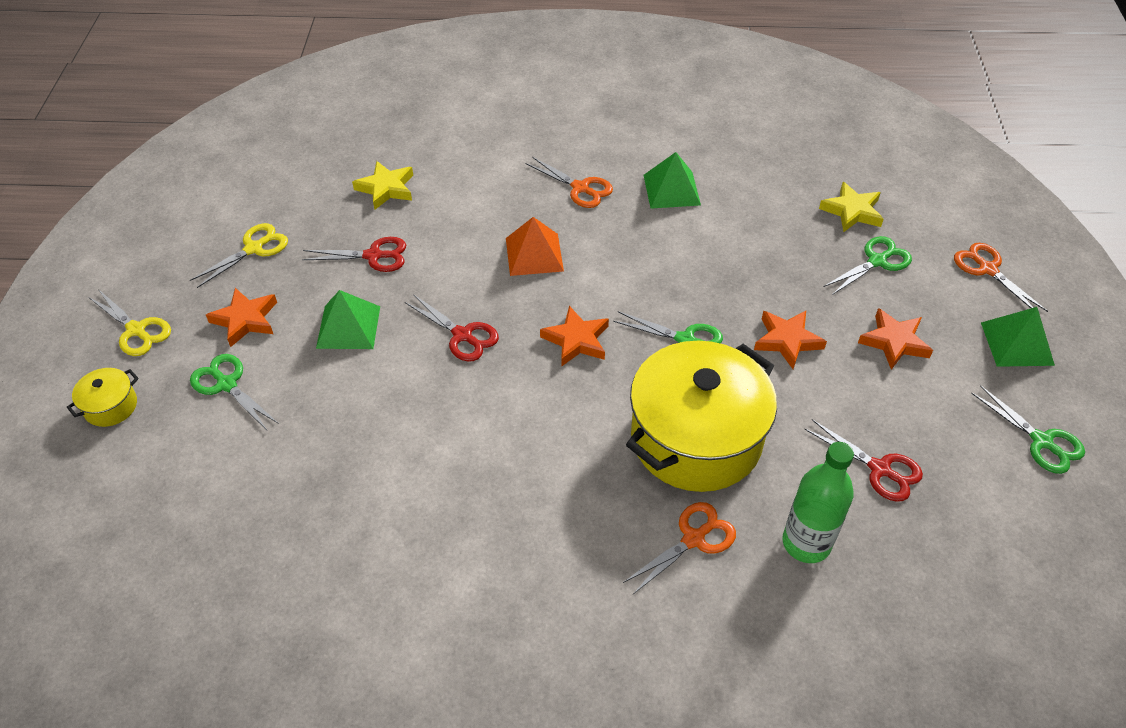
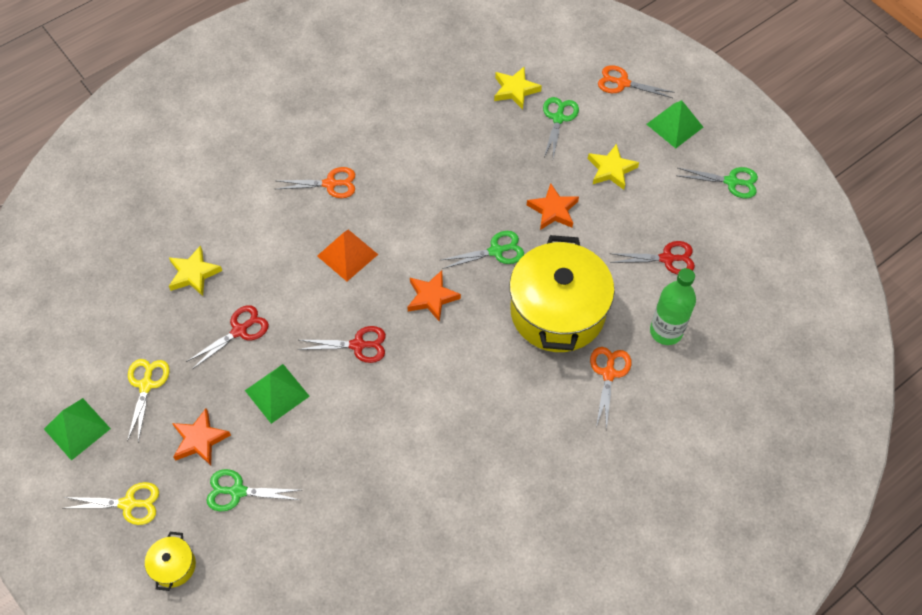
camera: 40 degrees left, 10 degrees up
green pyramid [644,152,701,209] -> green pyramid moved to [44,398,111,461]
orange star [858,308,933,370] -> yellow star [588,143,639,190]

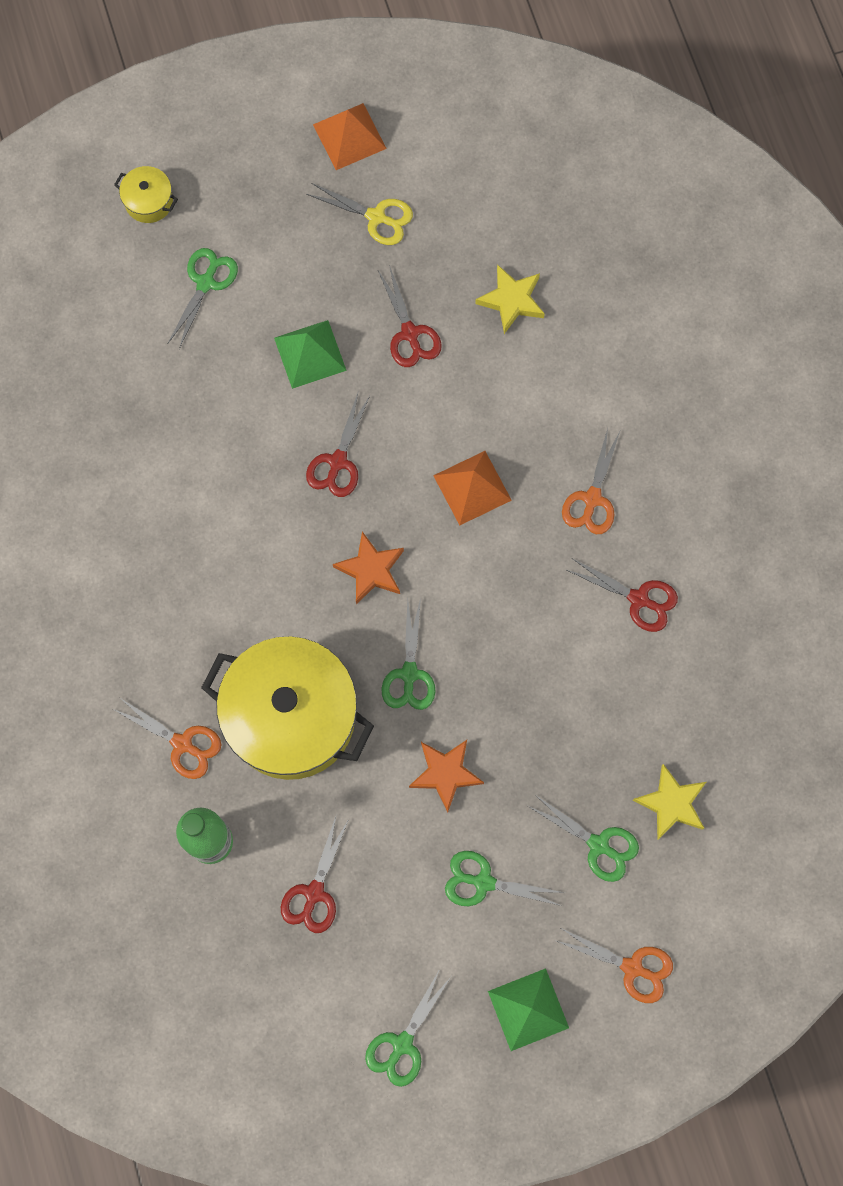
camera: 110 degrees right, 15 degrees up
green pyramid [44,398,111,461] -> orange pyramid [313,103,387,170]
yellow scissors [64,482,159,525] -> none
orange star [172,408,231,465] -> none
yellow star [588,143,639,190] -> green scissors [445,851,565,906]
orange scissors [598,65,675,98] -> orange scissors turned 75 degrees clockwise [554,927,673,1003]
none -> red scissors [567,558,678,632]

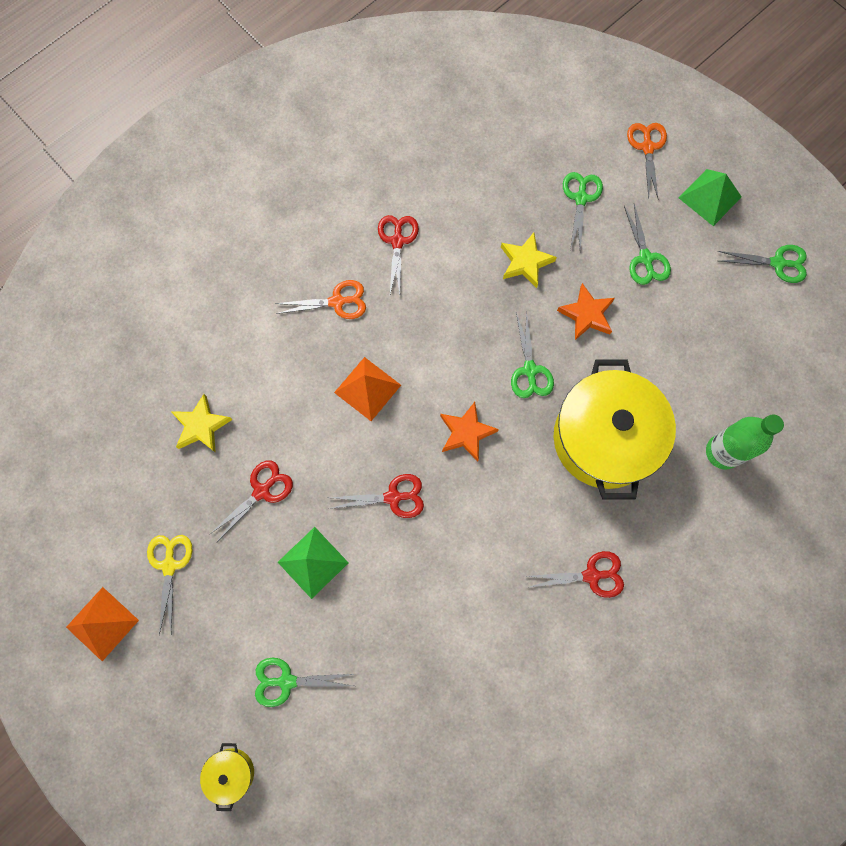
camera: 115 degrees left, 0 degrees up
orange scissors [113,697,221,779] -> none
red scissors [281,816,349,933] -> red scissors moved to [527,551,624,598]
green scissors [381,598,435,710] -> green scissors turned 105 degrees clockwise [511,310,554,398]
yellow star [633,764,706,839] -> yellow star moved to [501,233,557,288]

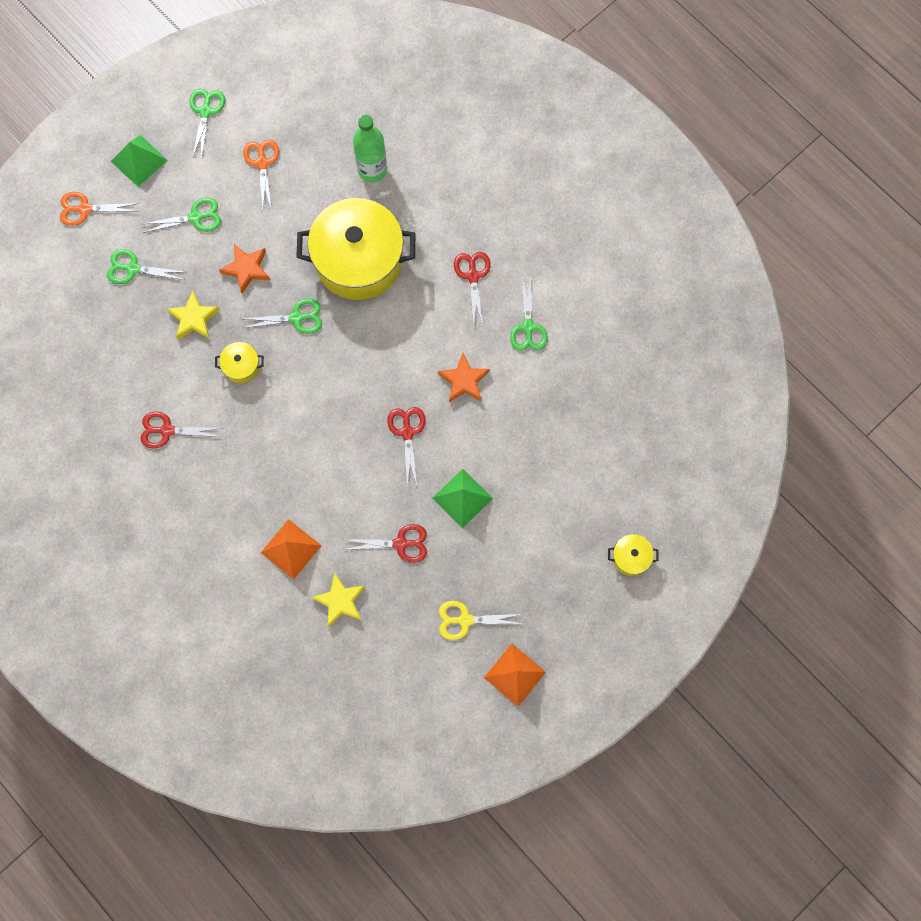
camera: 90 degrees left, 0 degrees up
red scissors [210,460,293,542] -> red scissors turned 135 degrees clockwise [343,524,427,563]
green scissors [255,658,354,707] -> green scissors moved to [510,278,548,351]
orange scissors [275,280,366,319] -> orange scissors moved to [243,140,279,210]
orange pyramid [334,357,401,421] -> orange pyramid moved to [261,519,322,579]
orange star [440,402,499,461] -> orange star moved to [438,353,490,402]
none -> yellow pot [215,342,264,383]

